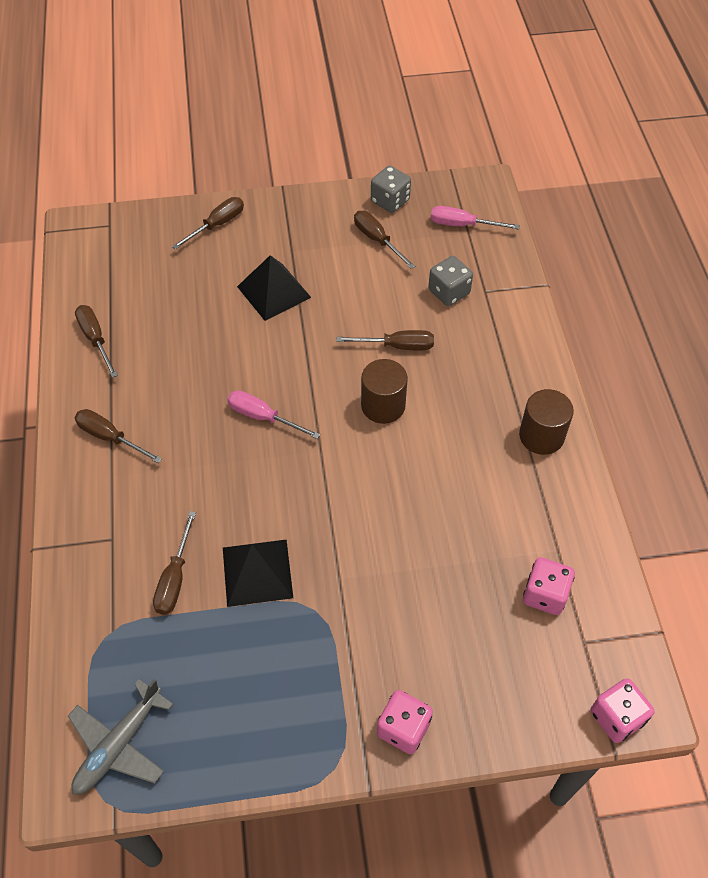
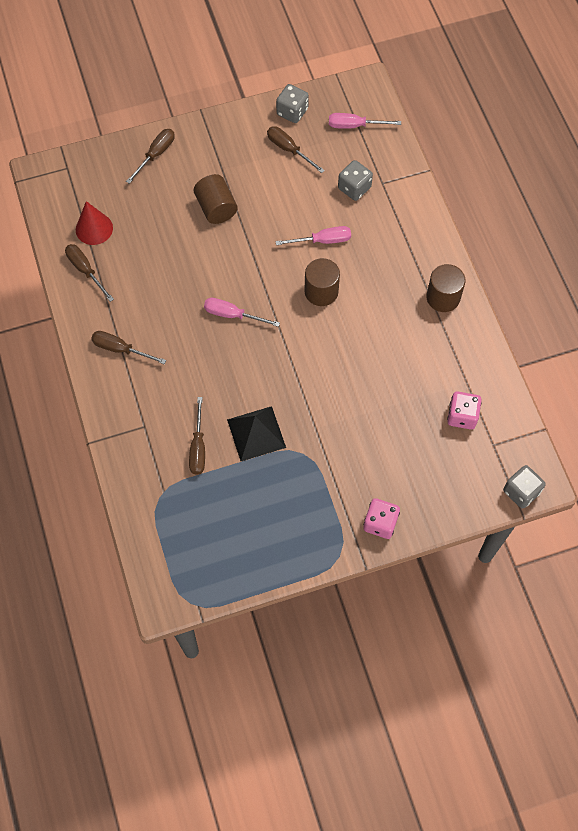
camera: 10 degrees left, 10 degrees up
grey plane [68,679,174,794] -> none
black pyramid [237,255,311,321] -> brown cylinder [194,174,238,224]
brown screwdriver [337,330,434,351] -> pink screwdriver [275,226,351,245]
pink dice [590,678,654,743] -> grey dice [503,465,546,509]
none -> red cone [76,201,113,245]

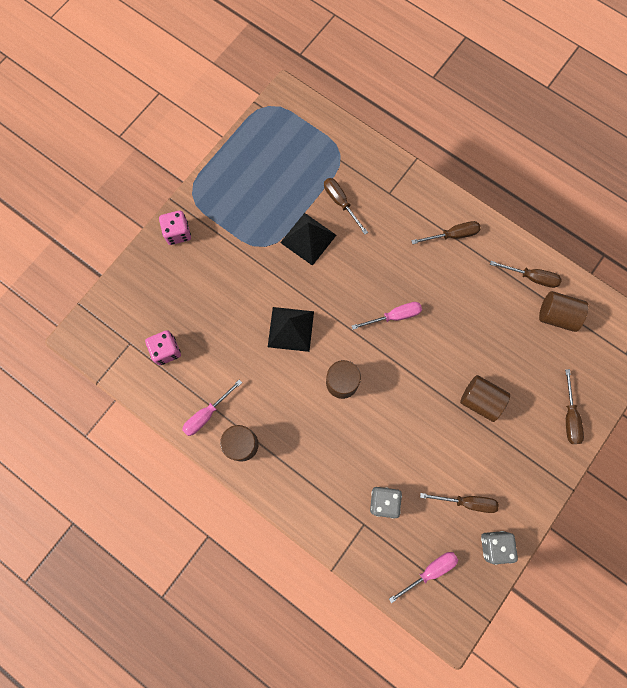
camera: 145 degrees right, 10 degrees up
red cone [76,201,113,245] -> brown cylinder [539,291,588,332]
pink screwdriver [275,226,351,245] -> pink screwdriver moved to [182,380,242,436]
grey dice [503,465,546,509] -> none
none -> black pyramid [268,307,314,352]

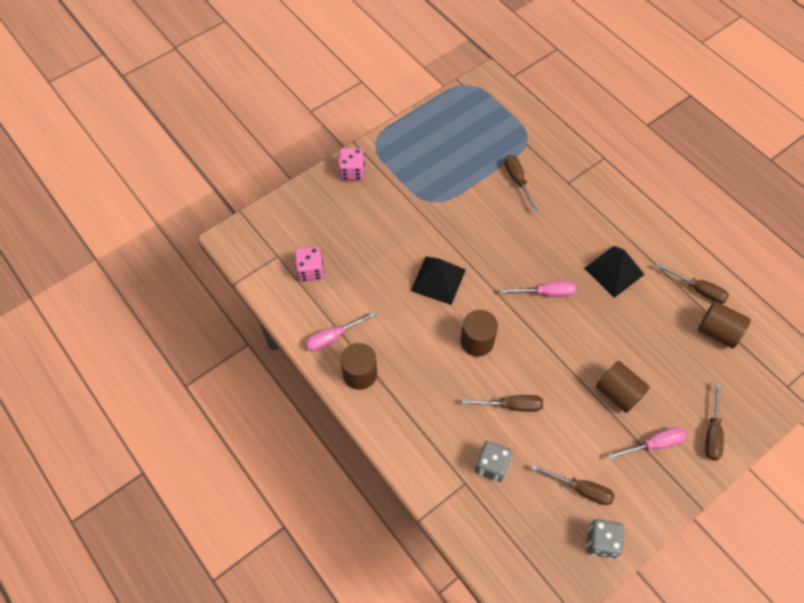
camera: 15 degrees right, 15 degrees down
black pyramid [280,213,337,266] -> black pyramid moved to [584,246,645,298]
pink screwdriver [389,552,458,603] -> pink screwdriver moved to [608,427,687,460]
brown screwdriver [411,221,481,244] -> brown screwdriver moved to [462,395,543,412]

